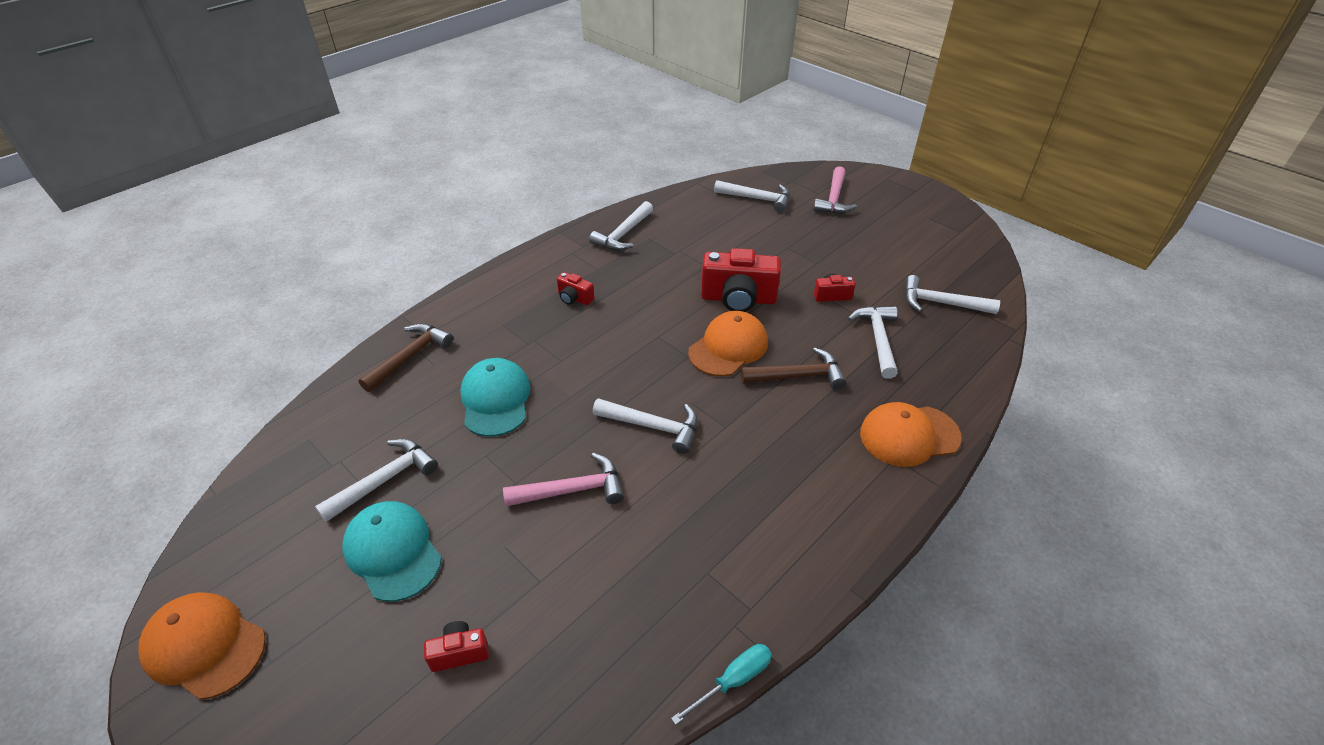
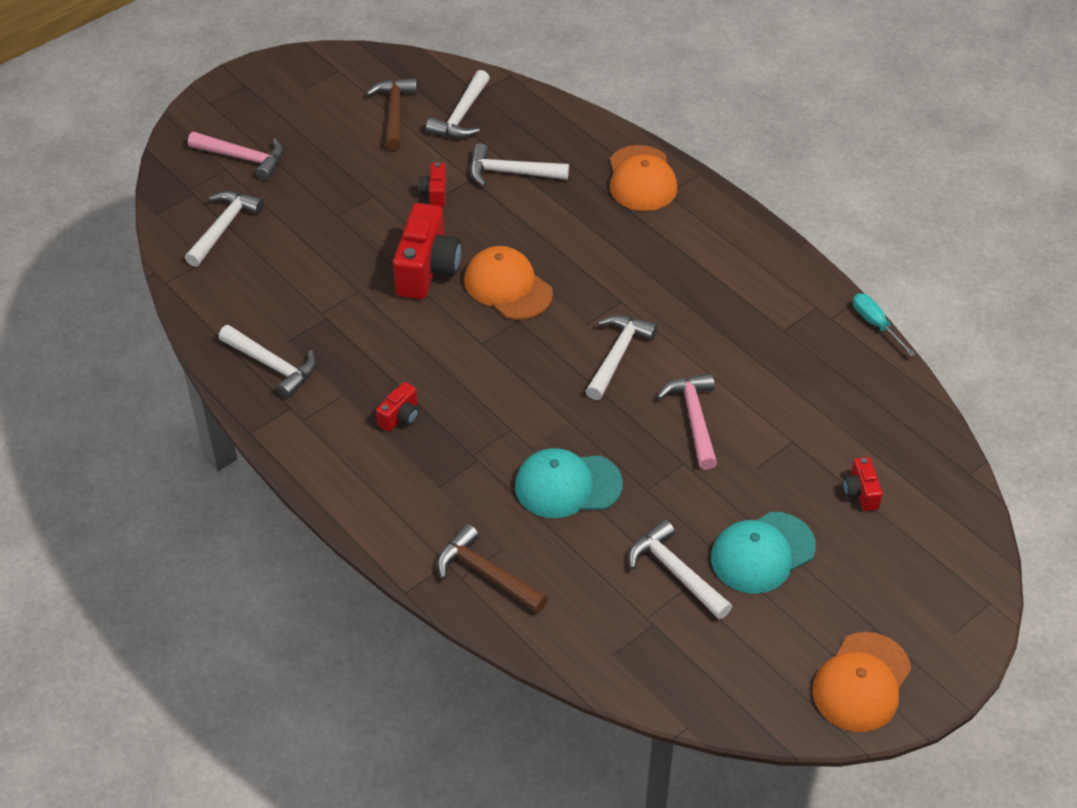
camera: 85 degrees left, 5 degrees up
brown hammer [741,347,847,389] -> brown hammer moved to [366,78,417,151]

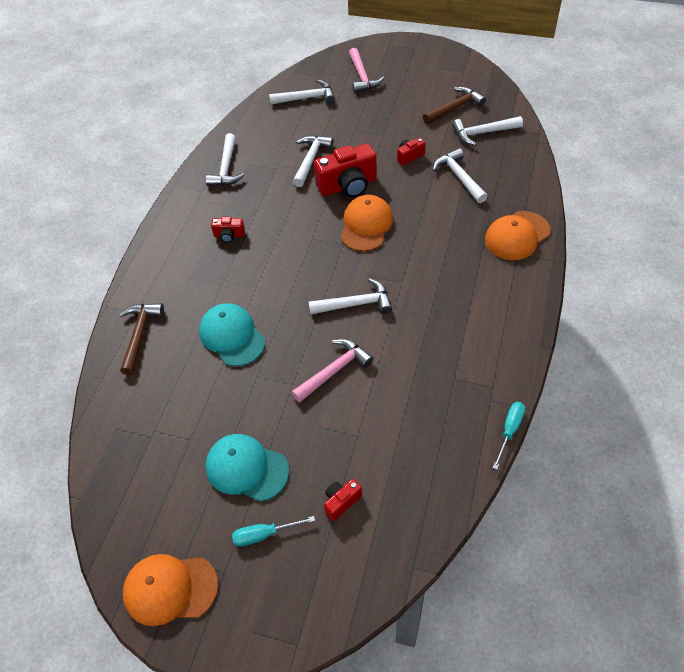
camera: 60 degrees right, 5 degrees up
white hammer [629,519,732,619] -> white hammer moved to [293,135,334,187]
none -> turquoise screwdriver [232,516,315,546]

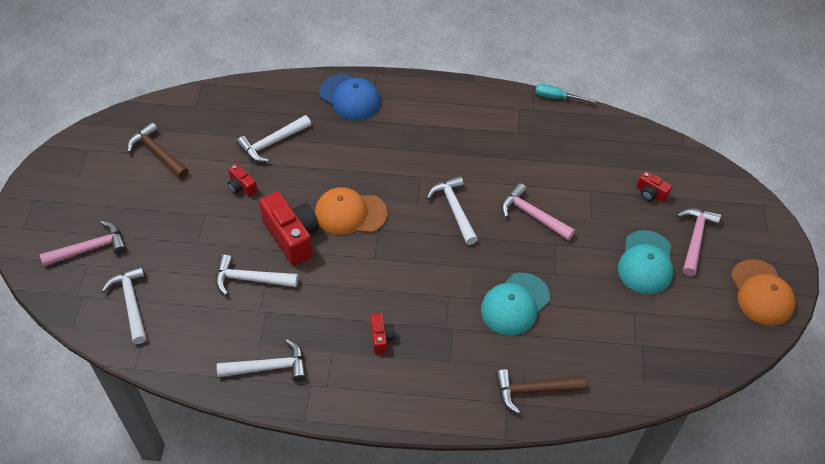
camera: 105 degrees left, 0 degrees up
turquoise screwdriver [232,516,315,546] -> pink hammer [677,208,721,276]
white hammer [452,116,523,146] -> none
orange cap [485,211,550,260] -> blue cap [319,74,381,120]

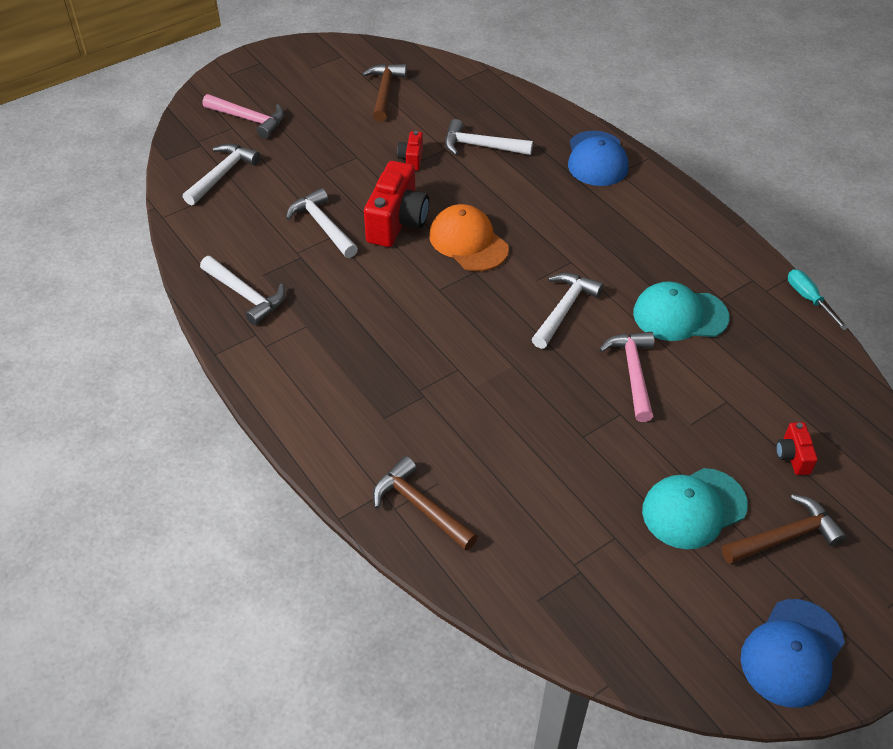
camera: 50 degrees right, 5 degrees down
red camera [370,313,395,354] -> none
turquoise cap [481,273,550,336] -> turquoise cap moved to [633,281,729,341]
pink hammer [677,208,721,276] -> brown hammer [722,494,846,564]
orange cap [731,259,796,326] -> blue cap [741,599,845,708]

